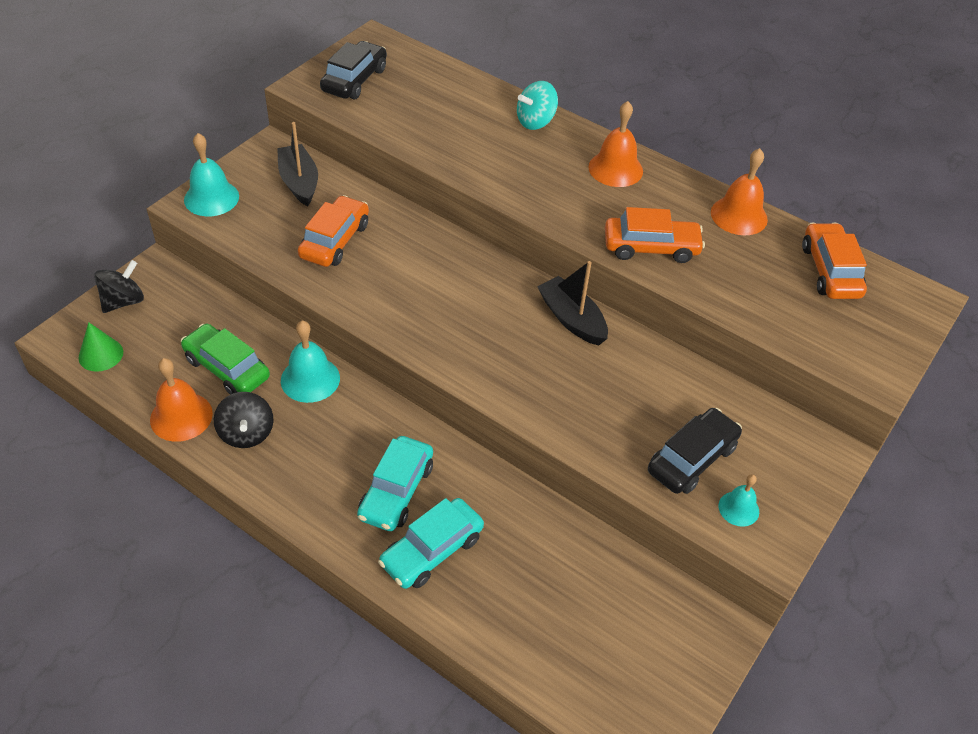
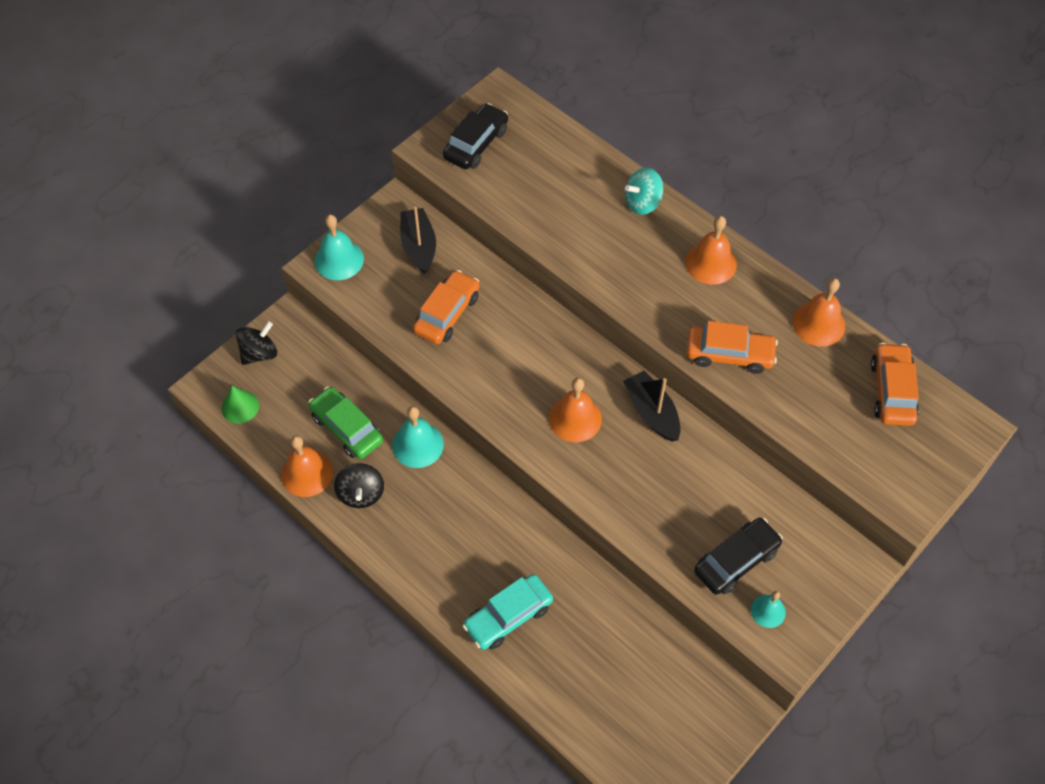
camera: 10 degrees right, 10 degrees up
turquoise car [357,436,433,531] -> none
none -> orange bell [549,378,602,442]

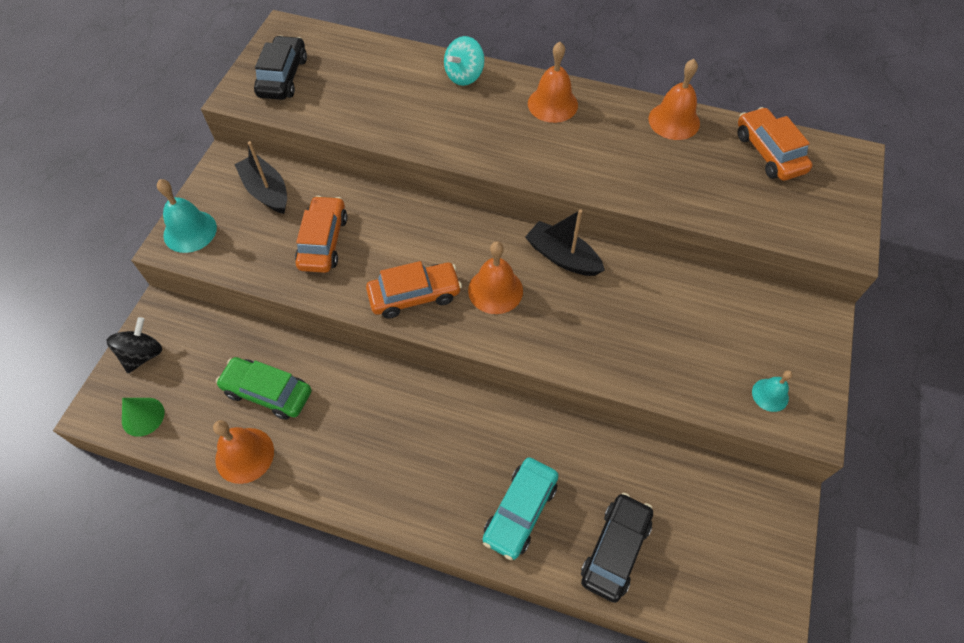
camera: 25 degrees left, 0 degrees up
black spinning top [334,463,384,508] -> none
turquoise bell [392,406,444,468] -> none
orange car [686,321,778,374] -> orange car moved to [366,261,462,319]
black car [694,518,783,595] -> black car moved to [581,493,653,603]

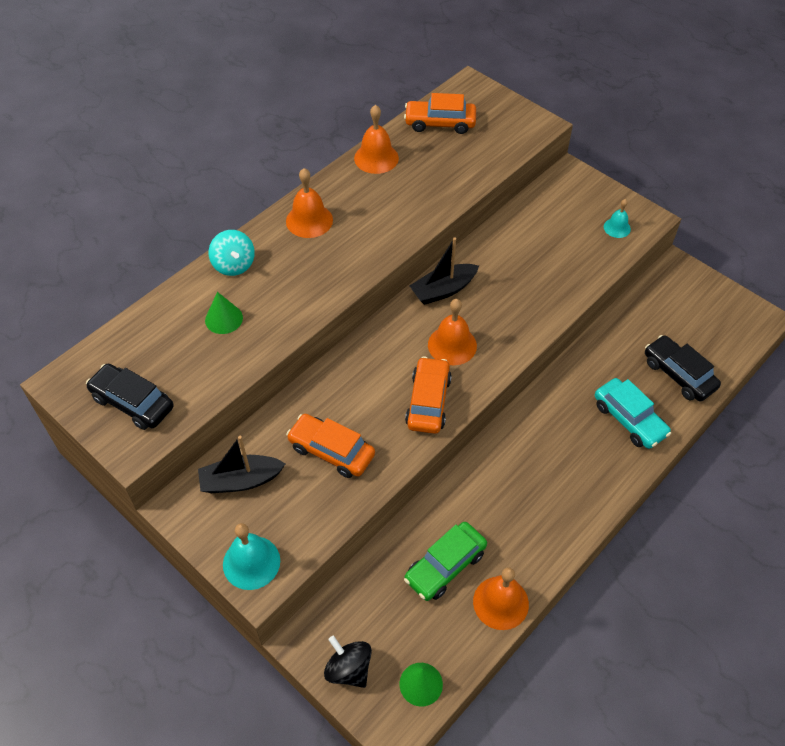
camera: 65 degrees left, 5 degrees down
none -> green cone [205,292,243,334]

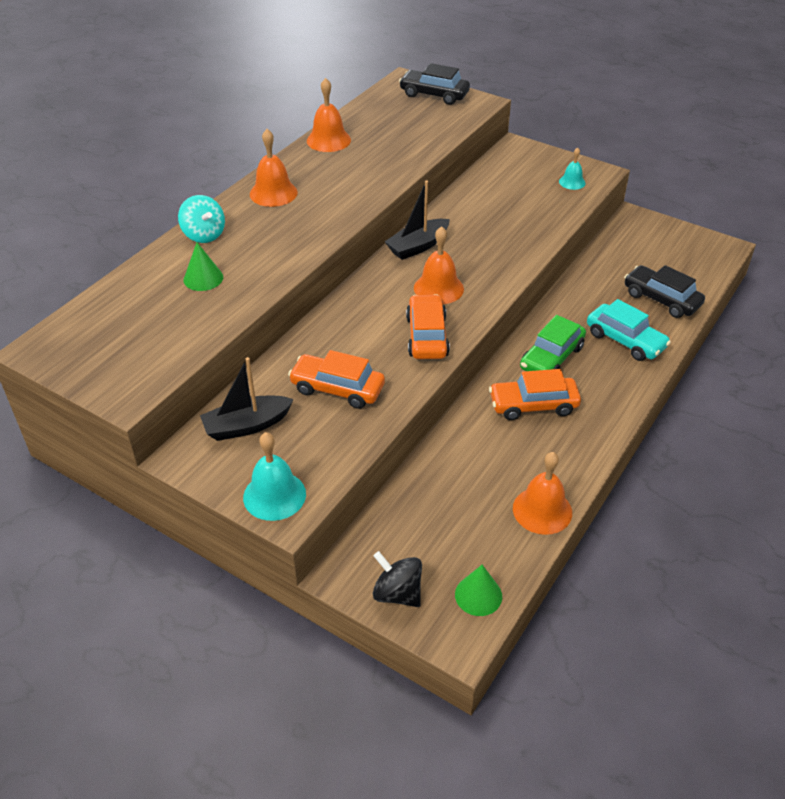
camera: 10 degrees left, 10 degrees down
black car [86,364,174,430] -> black car moved to [399,63,470,105]
orange car [404,93,476,134] -> orange car moved to [489,369,581,420]
green car [404,522,487,601] -> green car moved to [520,315,586,371]

